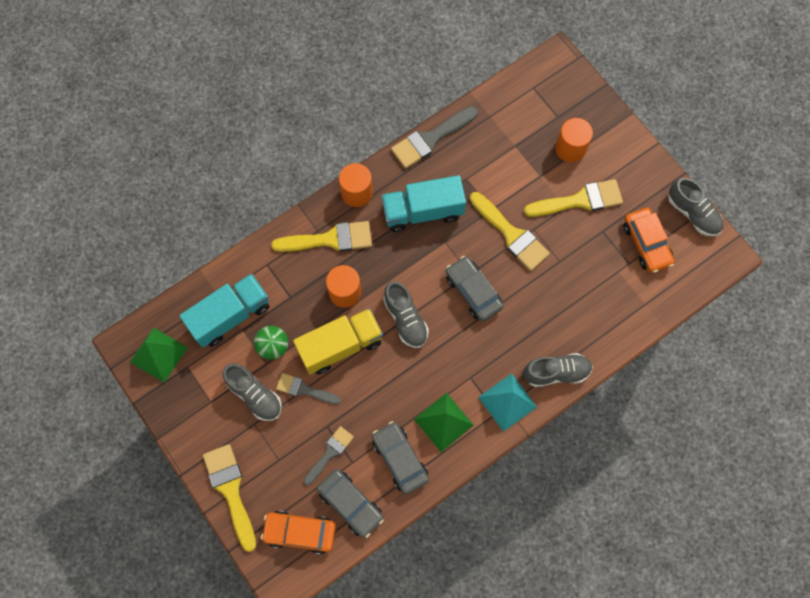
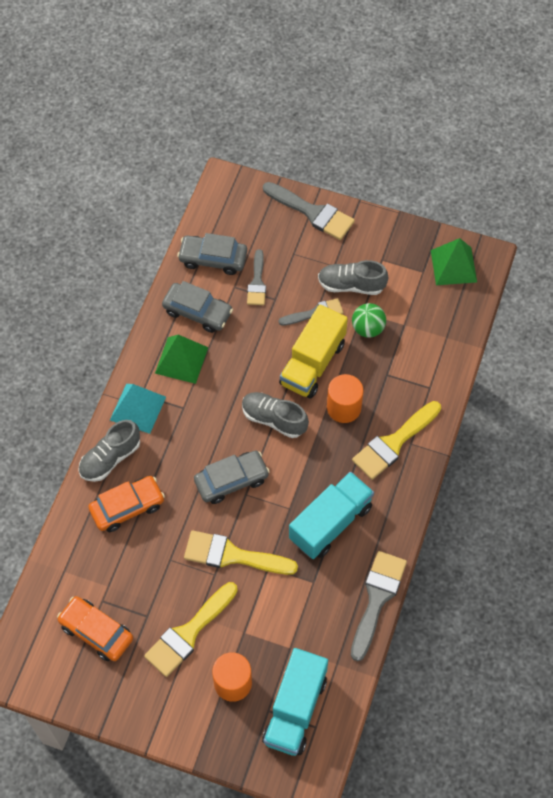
camera: 145 degrees right, 10 degrees down
turquoise truck [179,274,269,348] -> turquoise truck moved to [262,648,328,756]
yellow brush [203,444,256,552] -> grey brush [263,182,355,240]
orange car [261,511,336,554] -> orange car moved to [88,476,165,532]
orange cylinder [339,163,373,207] -> none
grey car [446,256,503,322] -> grey car turned 45 degrees counterclockwise [194,450,270,504]
grey shoe [668,178,724,236] -> none

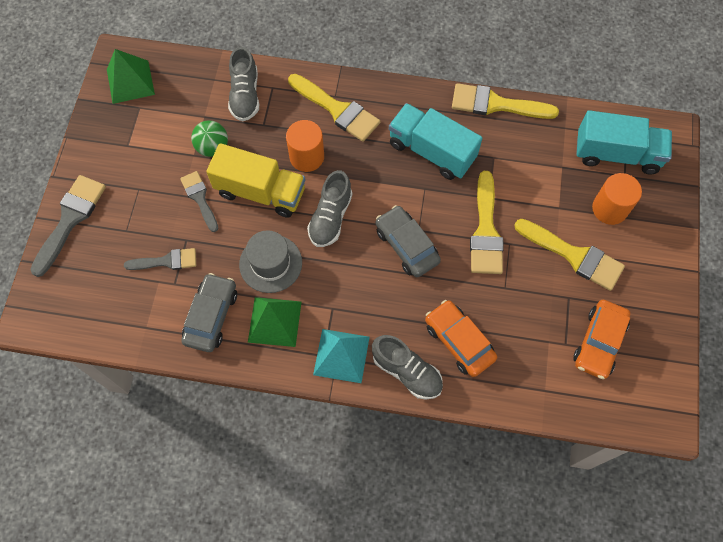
camera: 100 degrees left, 5 degrees up
grey car [177,233,247,275] -> none
grey shoe [318,260,389,295] -> grey shoe moved to [228,47,259,121]
grey brush [351,551,407,661] -> yellow brush [452,83,559,119]
none -> grey hat [239,230,302,293]

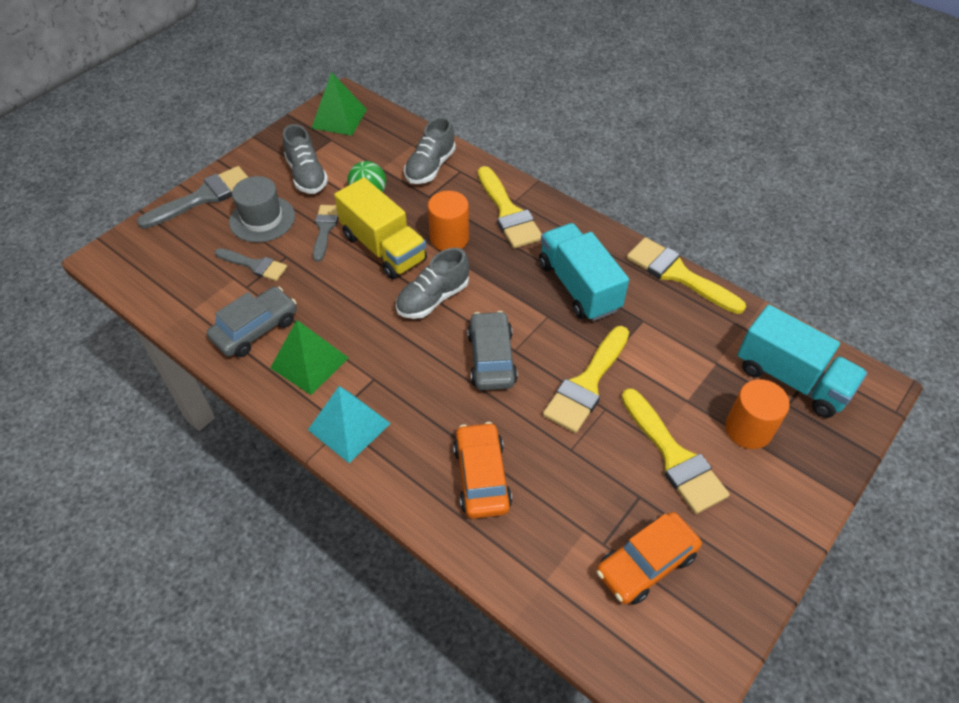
camera: 30 degrees right, 15 degrees down
grey hat [239,230,302,293] -> grey hat moved to [229,176,295,242]
grey shoe [372,335,443,400] -> grey shoe moved to [283,124,328,194]

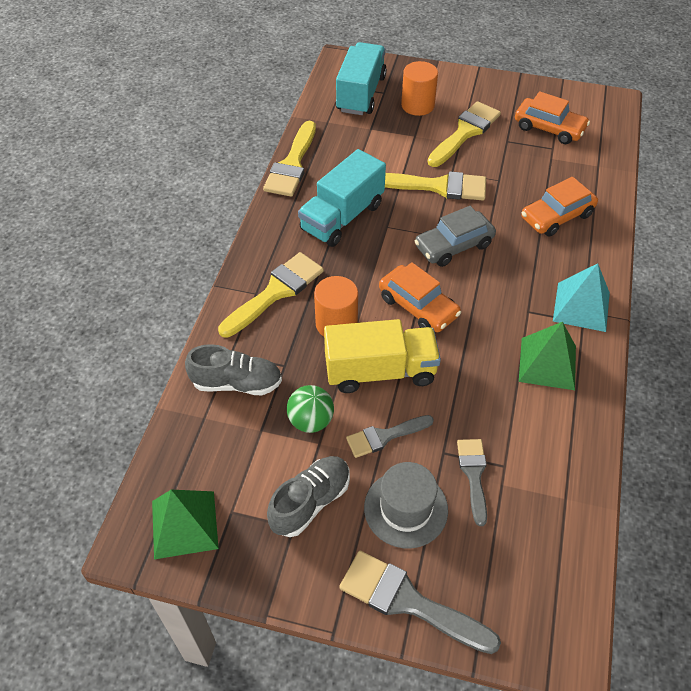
camera: 115 degrees left, 0 degrees up
grey car [207,287,297,357] -> none
yellow truck [334,178,427,279] -> yellow truck turned 60 degrees clockwise [324,319,441,393]
grey shoe [396,248,469,319] -> orange car [379,262,461,332]

